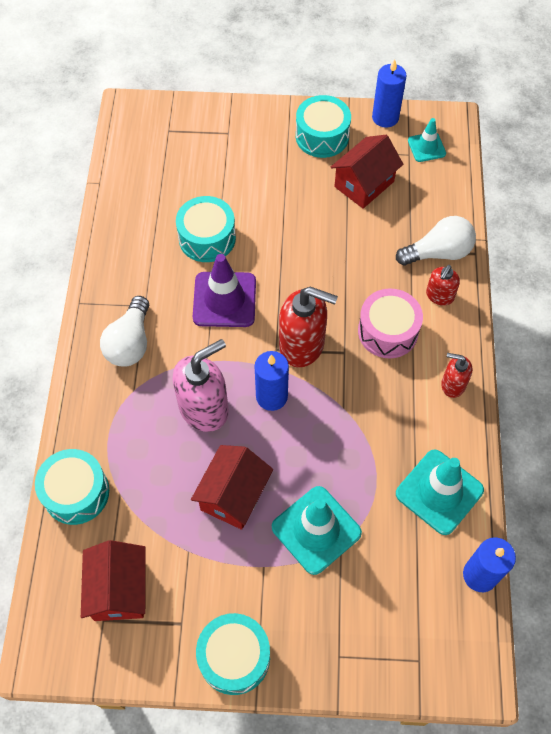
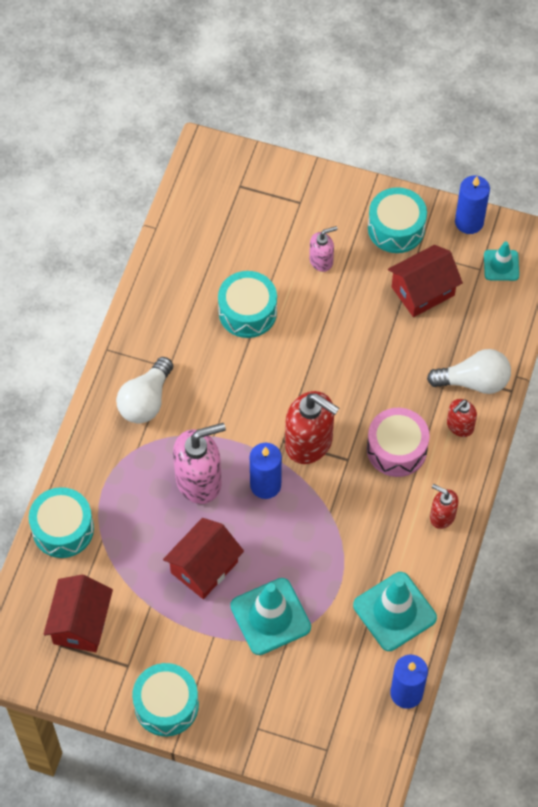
camera: 15 degrees right, 0 degrees up
purple traffic cone [193,254,256,327] -> none
none -> pink soap dispenser [309,226,338,272]

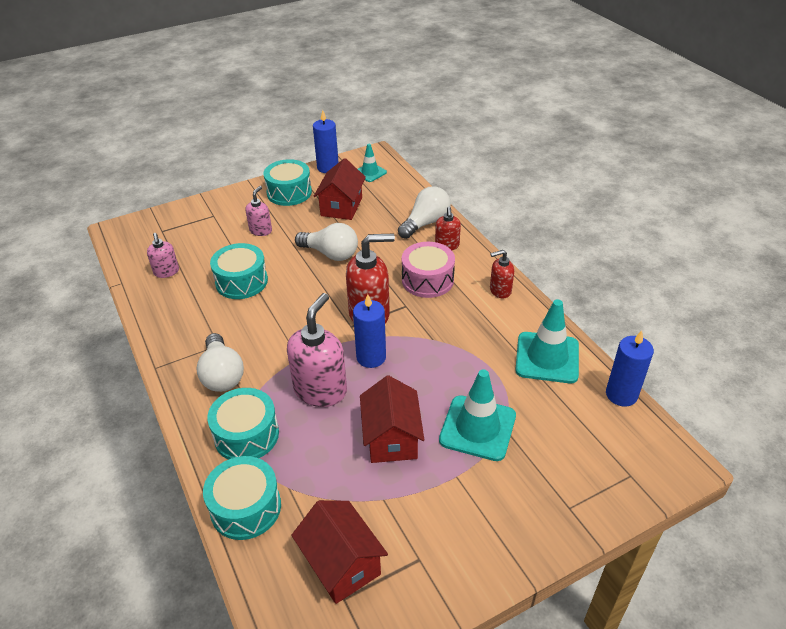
camera: 45 degrees left, 20 degrees down
turquoise drum [132,663,199,736] -> turquoise drum moved to [207,388,279,460]
none -> pink soap dispenser [147,233,179,278]
none -> white light bulb [295,223,358,261]

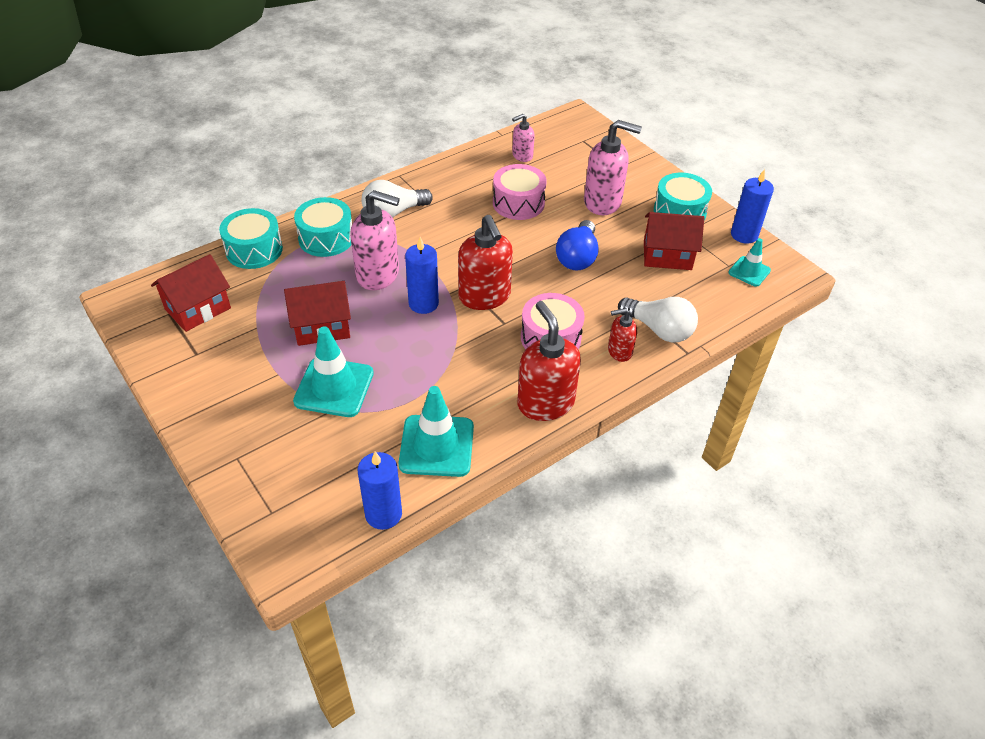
camera: 80 degrees right, 5 degrees up
turquoise drum [210,243,268,299] -> pink drum [493,164,547,220]
pink soap dispenser [245,186,272,236] -> pink soap dispenser [584,120,642,215], size x1.84
white light bulb [295,223,358,261] -> blue light bulb [556,220,599,270]
red soap dispenser [490,250,514,298] -> red soap dispenser [517,301,581,421], size x1.84

